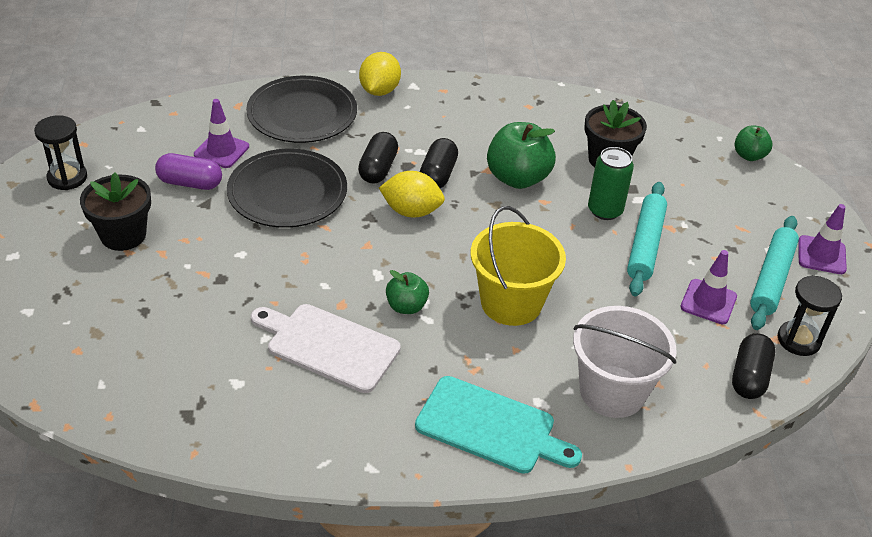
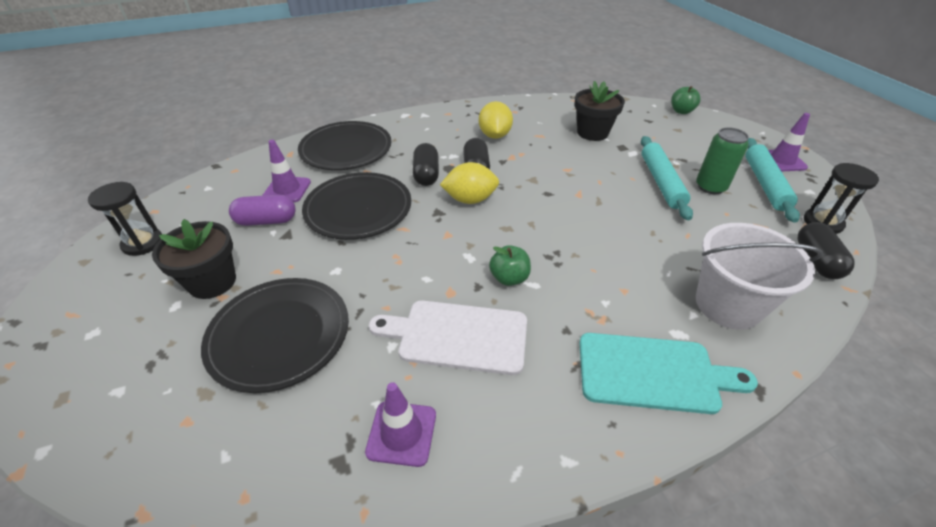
camera: 15 degrees left, 0 degrees up
yellow lemon [359,52,401,96] -> yellow lemon moved to [479,101,513,139]
yellow bucket [471,206,566,326] -> none
green apple [487,122,556,189] -> none
green can [588,147,634,220] -> green can moved to [696,127,749,194]
purple traffic cone [681,250,737,324] -> purple traffic cone moved to [365,382,436,467]
none -> black plate [201,278,349,393]

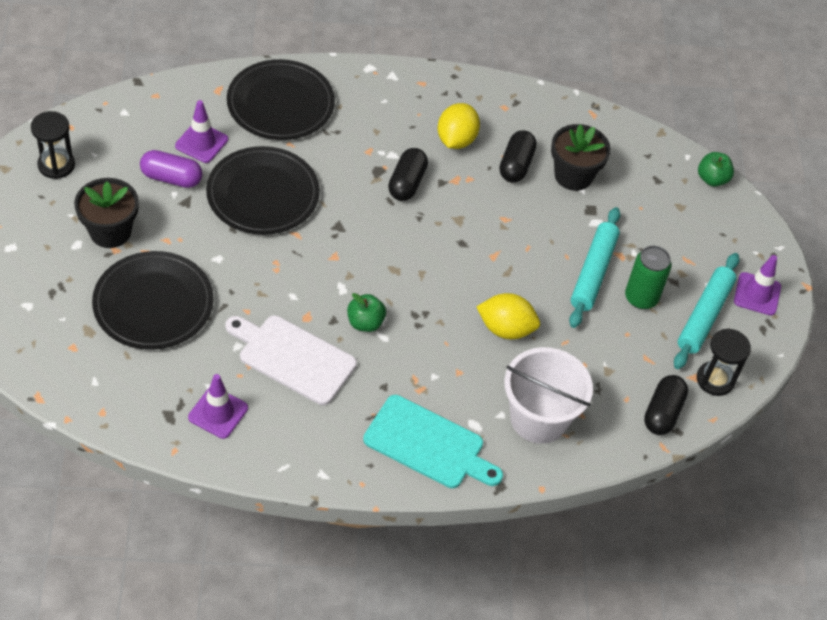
camera: 15 degrees right, 10 degrees up
black capsule [413,143,439,186] -> black capsule moved to [499,130,537,182]
yellow lemon [440,162,499,204] -> yellow lemon moved to [477,293,540,339]

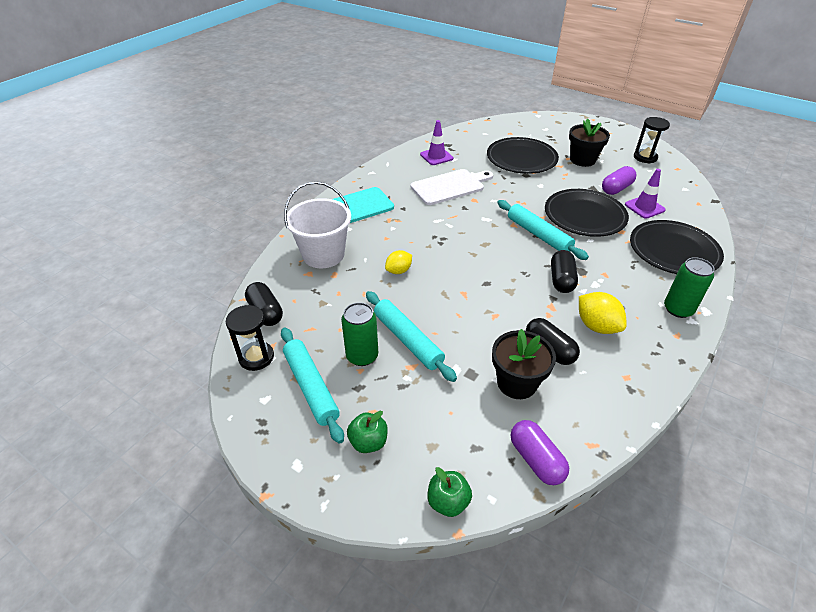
camera: 130 degrees right, 10 degrees down
green apple [347,293,386,332] -> green apple moved to [347,411,388,453]
black capsule [388,148,428,201] -> black capsule turned 45 degrees clockwise [551,250,578,293]
yellow lemon [477,293,540,339] -> yellow lemon [385,250,412,274], size x0.66
purple traffic cone [734,255,781,315] -> none
none -> turquoise rolling pin [497,200,589,260]
none -> purple capsule [511,420,569,485]
none -> green can [664,257,714,318]

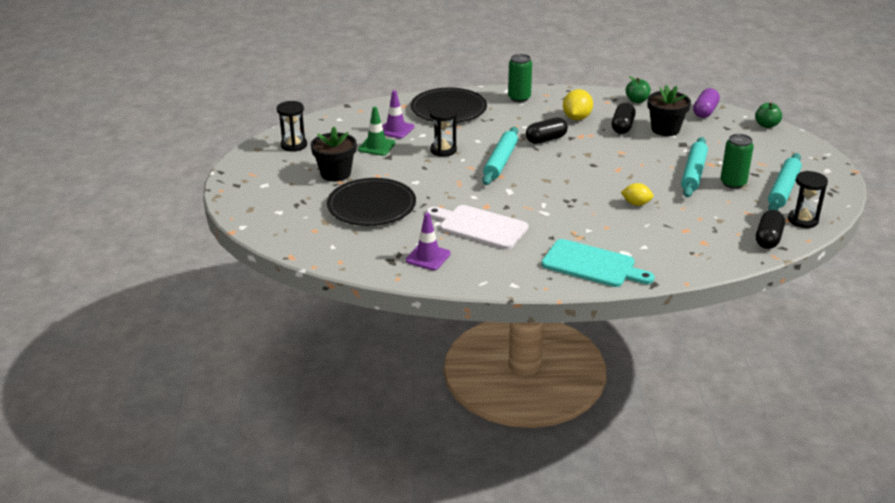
camera: 125 degrees left, 10 degrees down
white bucket [284,181,351,268] -> none
green apple [347,411,388,453] -> green apple moved to [626,76,651,103]
black plate [545,189,629,237] -> black hourglass [430,105,457,157]
purple capsule [602,166,636,195] -> green traffic cone [358,107,396,156]

